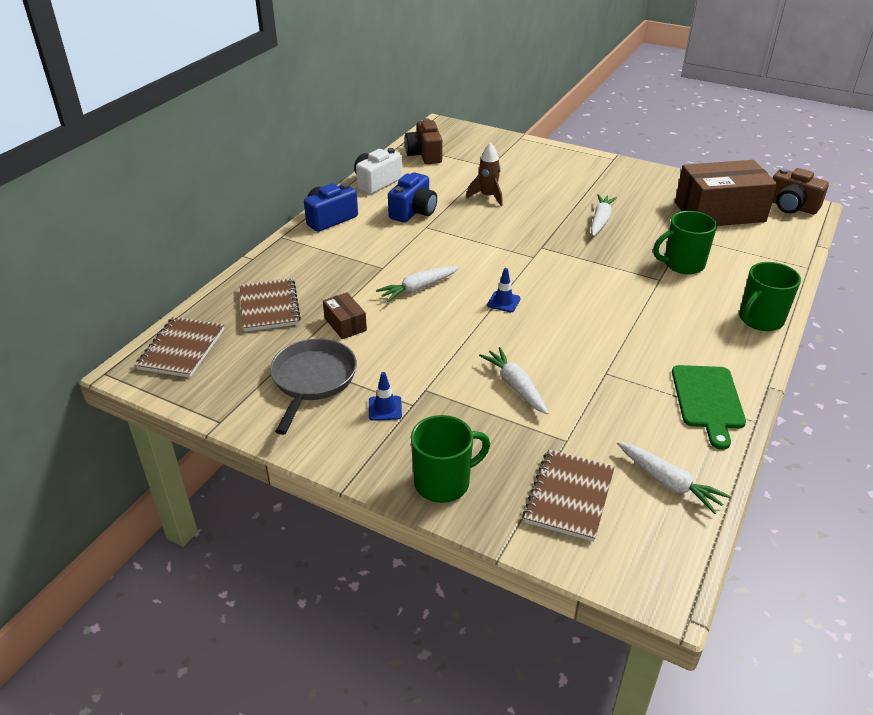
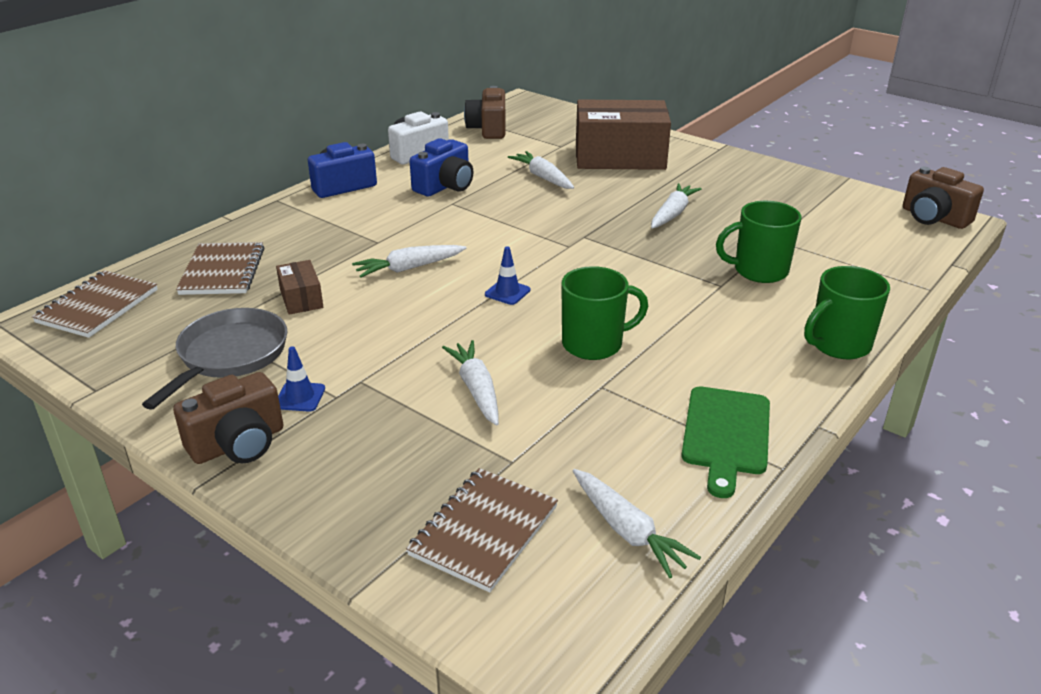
camera: 10 degrees right, 5 degrees down
green mug [411,415,490,503] -> green mug moved to [561,266,648,360]
brown rocket [466,142,503,206] -> white carrot [508,151,574,189]
brown box [675,160,777,226] -> brown box moved to [576,100,671,170]
none -> brown camera [173,372,283,464]

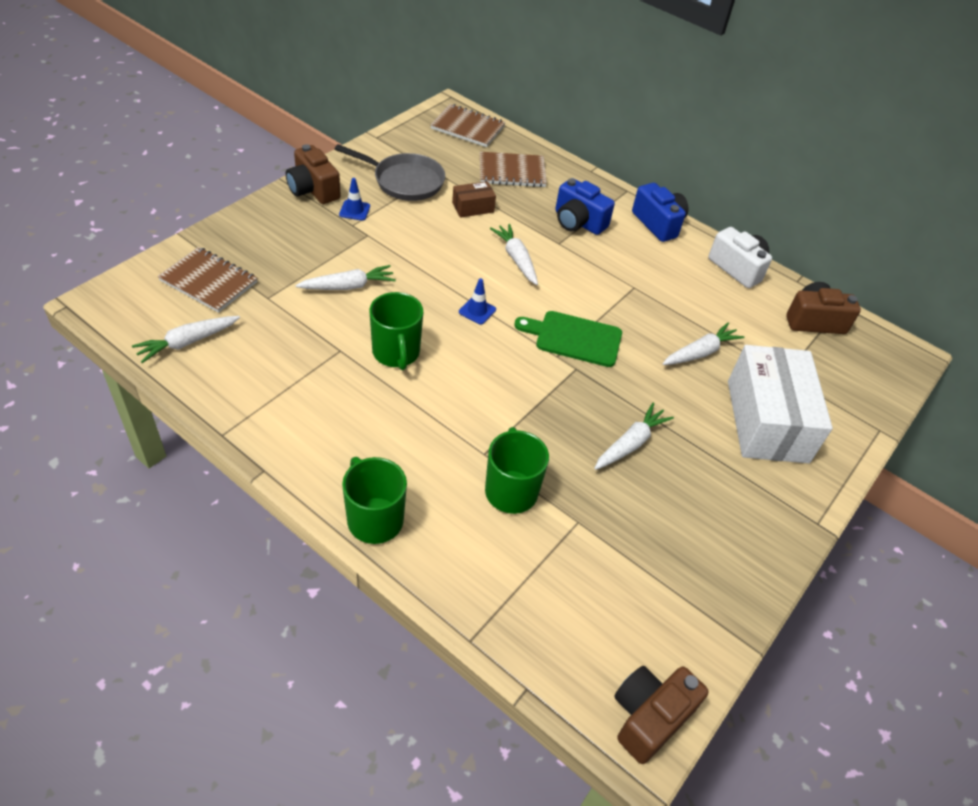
camera: 85 degrees right, 15 degrees up
blue camera [410,138,474,197] -> blue camera moved to [555,178,615,235]
brown box [576,100,671,170] -> white box [728,345,833,463]
white carrot [651,183,702,229] -> white carrot turned 75 degrees counterclockwise [594,403,674,470]
green cutting board [681,387,770,498] -> green cutting board moved to [514,311,622,367]

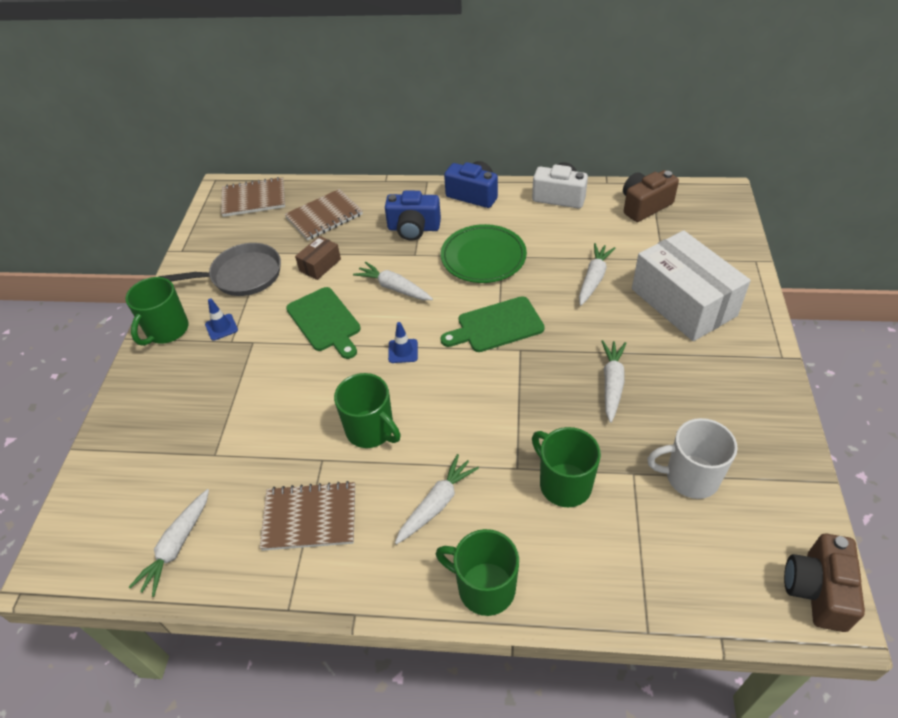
camera: 25 degrees left, 0 degrees up
brown notebook [158,247,257,313] -> brown notebook moved to [260,481,355,551]
brown camera [286,144,341,204] -> green mug [125,277,189,346]
white carrot [295,265,396,290] -> white carrot moved to [395,454,479,544]
none -> green cutting board [286,287,361,359]
none -> green plate [441,224,527,283]
none -> white mug [647,418,738,499]

